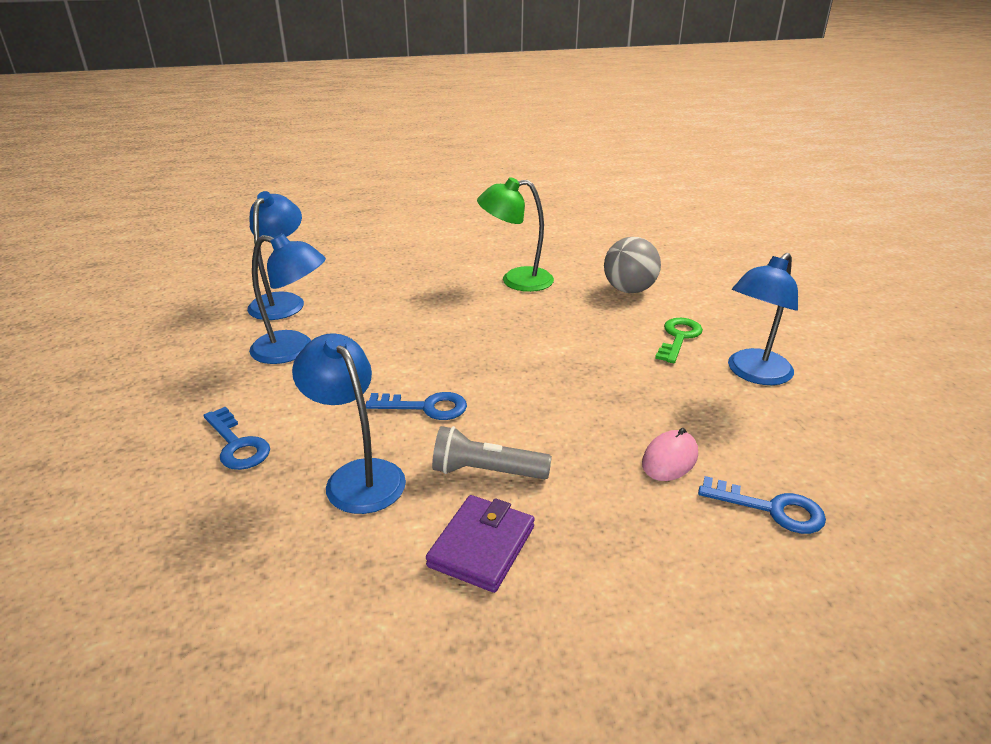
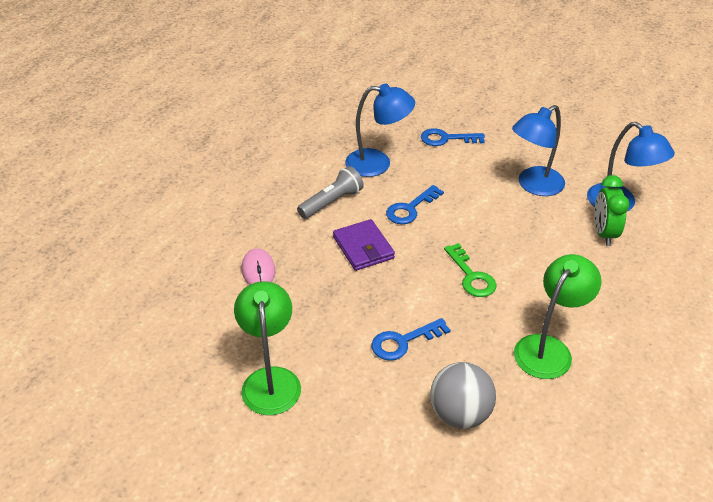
camera: 130 degrees right, 10 degrees up
purple wallet [426,495,535,593] -> purple wallet moved to [333,219,395,271]
green key [655,318,703,363] -> green key moved to [444,243,497,297]
blue key [698,476,826,534] -> blue key moved to [372,318,450,361]
blue lamp [728,253,798,385] -> green lamp [234,281,301,415]
none -> green clock [594,175,630,246]

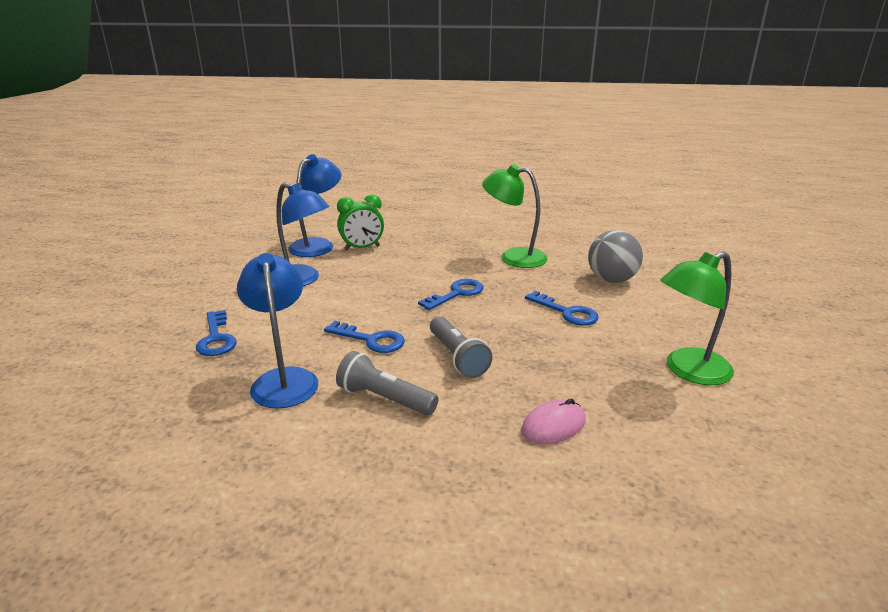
camera: 110 degrees left, 15 degrees down
purple wallet [333,219,395,271] -> grey flashlight [430,317,492,378]
green key [444,243,497,297] -> blue key [418,279,484,310]

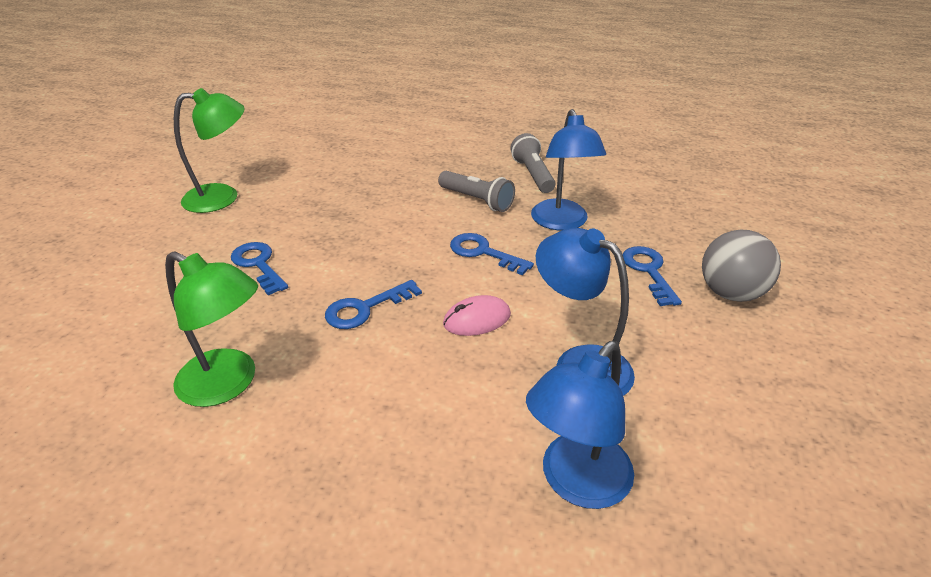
camera: 170 degrees left, 10 degrees up
green clock [337,194,384,250] -> none
grey flashlight [430,317,492,378] -> grey flashlight moved to [510,133,556,193]
pink mouse [521,398,586,444] -> pink mouse moved to [443,295,511,336]
grey ball [588,230,643,283] -> grey ball moved to [702,230,781,302]

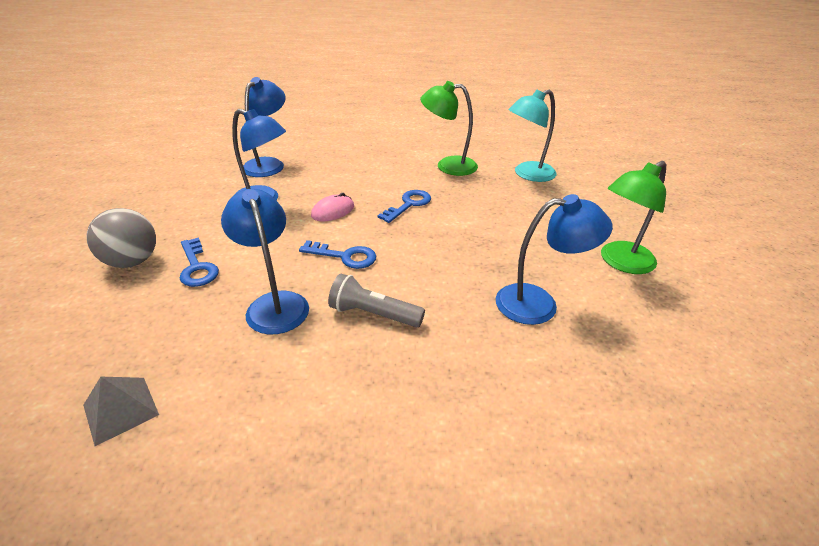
camera: 160 degrees right, 0 degrees up
blue key [231,242,288,295] -> none
grey flashlight [510,133,556,193] -> none
none -> grey pyramid [83,377,159,446]
none -> blue lamp [496,194,613,325]
none -> turquoise lamp [508,90,557,182]

